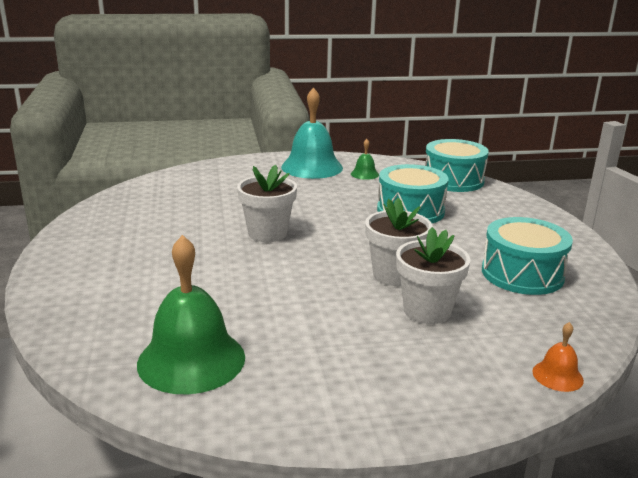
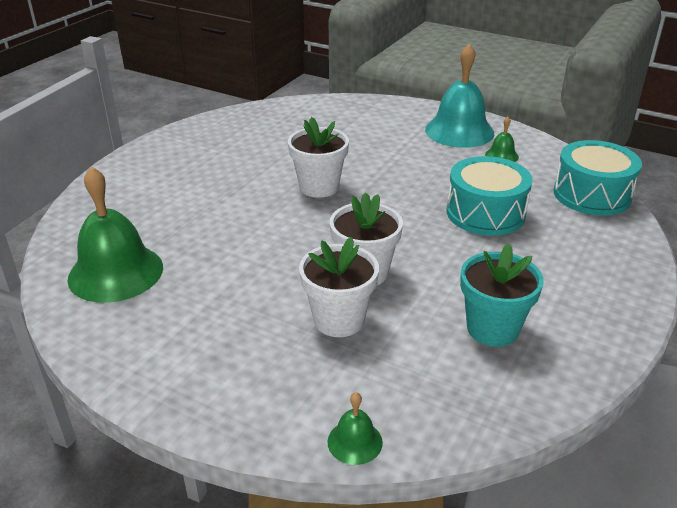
camera: 40 degrees right, 10 degrees up
turquoise drum [482,217,573,295] -> turquoise flower pot [460,244,544,347]
orange bell [532,322,584,392] -> green bell [327,392,383,465]

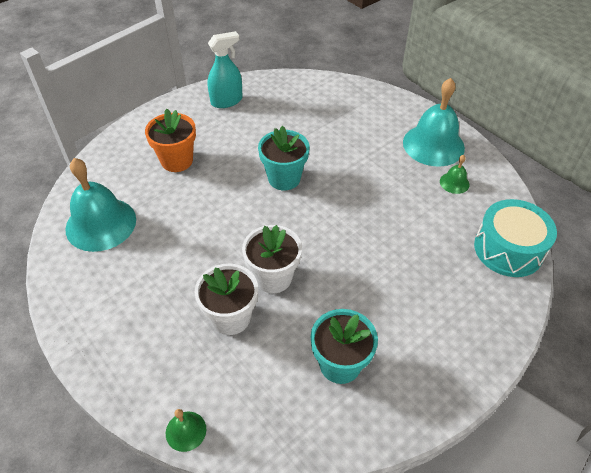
camera: 20 degrees right, 15 degrees up
green bell [67,166,163,303] -> turquoise bell [65,158,136,252]
white flower pot [288,117,349,198] -> turquoise flower pot [258,126,310,190]
turquoise drum [447,156,533,236] -> none
none -> orange flower pot [145,109,196,172]
none -> turquoise spray bottle [208,31,243,108]

